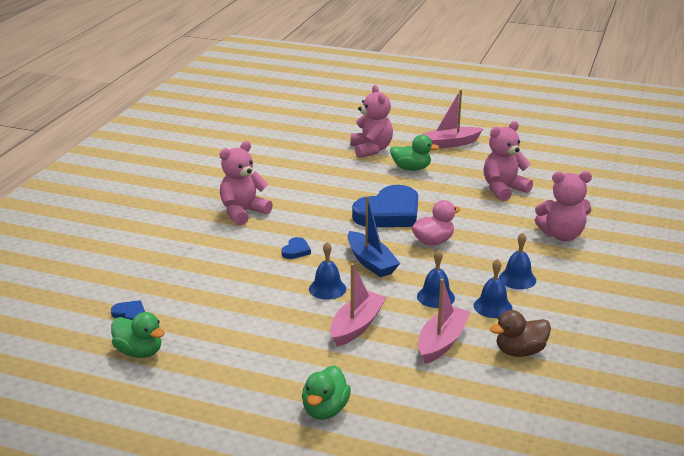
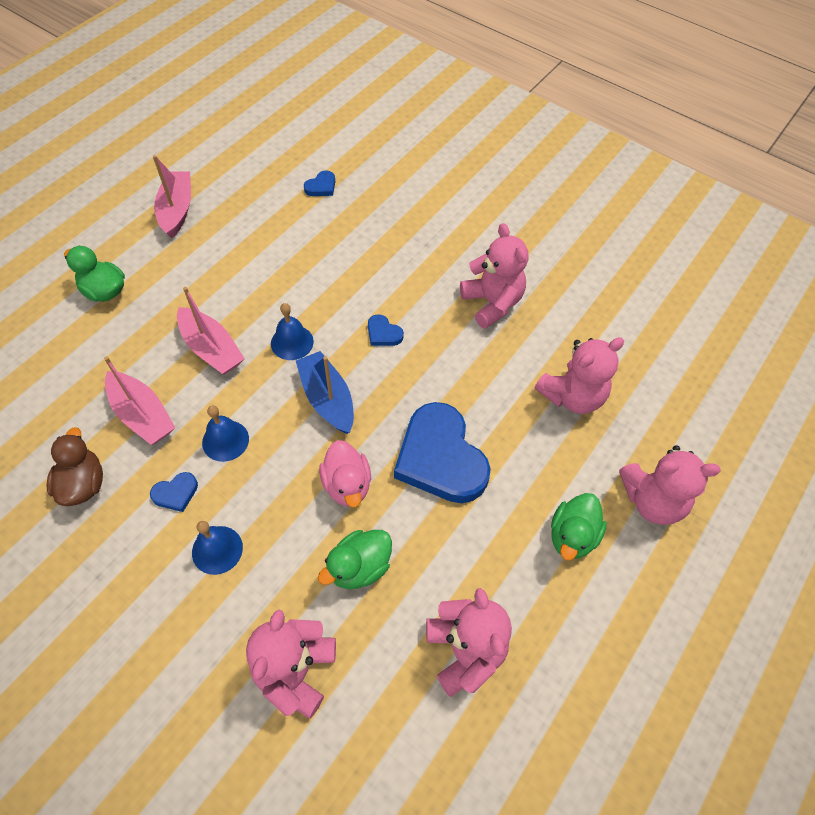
camera: 105 degrees right, 30 degrees up
green duck [111,312,165,358] -> green duck moved to [318,530,392,589]
blue boat [348,196,400,277] -> blue boat turned 75 degrees clockwise [296,351,354,434]
pink boat [422,90,483,149] -> pink boat moved to [153,155,191,238]
blue bell [474,259,512,318] -> blue heart [150,472,198,512]
none -> pink teddy bear [535,337,624,414]

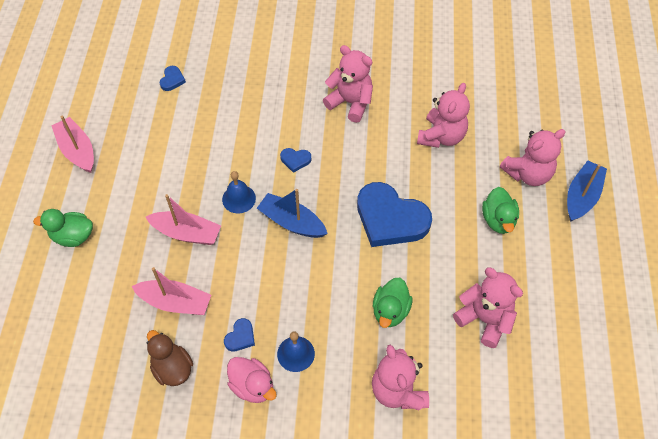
camera: 30 degrees left, 0 degrees up
blue bell [202,405,249,462] -> none
pink duck [319,440,371,508] -> pink duck moved to [227,357,277,403]
none -> blue boat [567,161,607,222]

